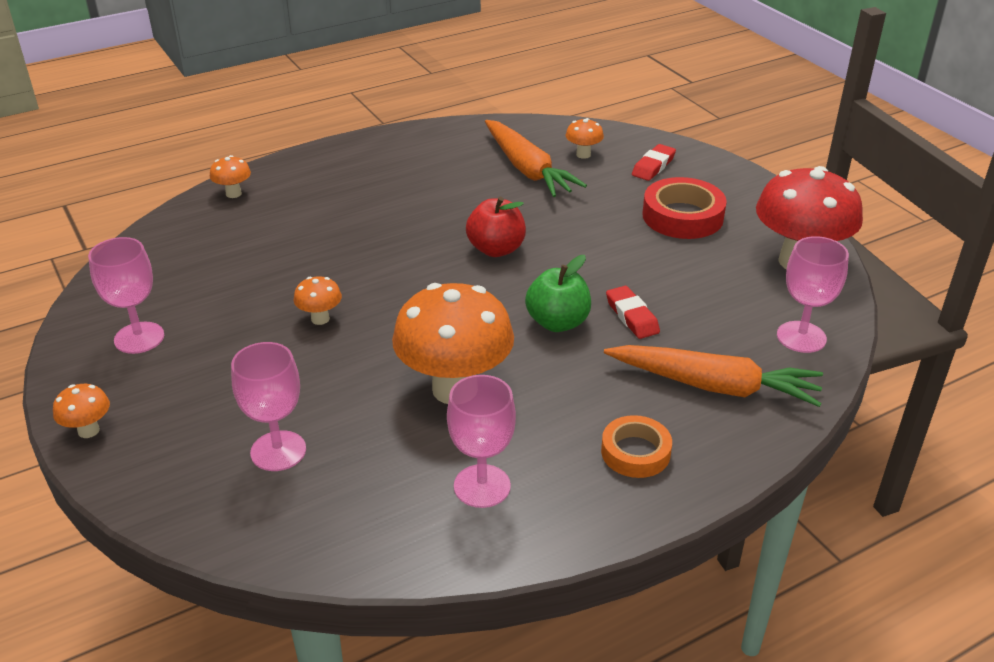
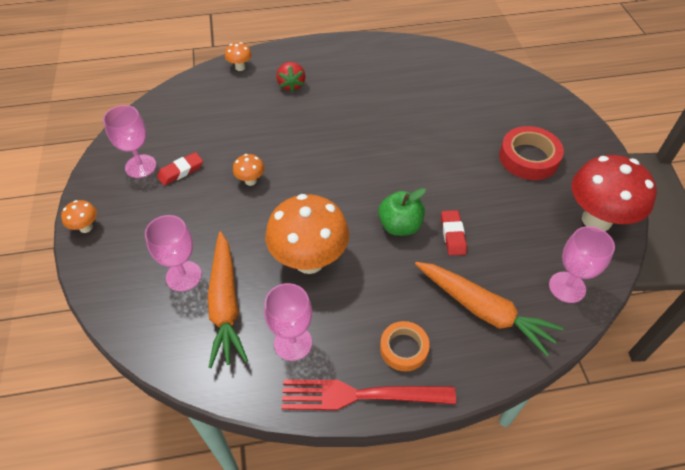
camera: 20 degrees right, 15 degrees up
red apple [466,197,526,257] -> none
orange carrot [485,120,587,197] -> orange carrot moved to [207,231,248,368]
orange mushroom [566,118,604,159] -> none
red eraser [632,144,676,181] -> red eraser moved to [157,152,203,186]
none -> red strawberry [277,62,305,92]
none -> red fork [281,379,456,410]

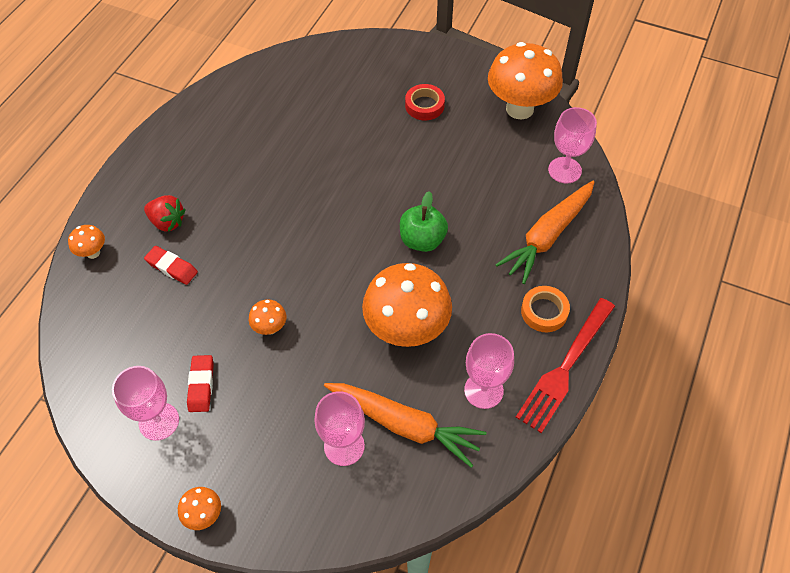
camera: 55 degrees left, 5 degrees up
orange carrot [415,262,564,357] -> orange carrot turned 150 degrees clockwise [495,181,594,284]
red eraser [441,210,467,256] -> red eraser moved to [144,246,198,285]
red tape [499,126,564,180] -> red tape [405,84,445,120], size x0.65
red mushroom [572,155,657,231] -> orange mushroom [488,42,563,120]

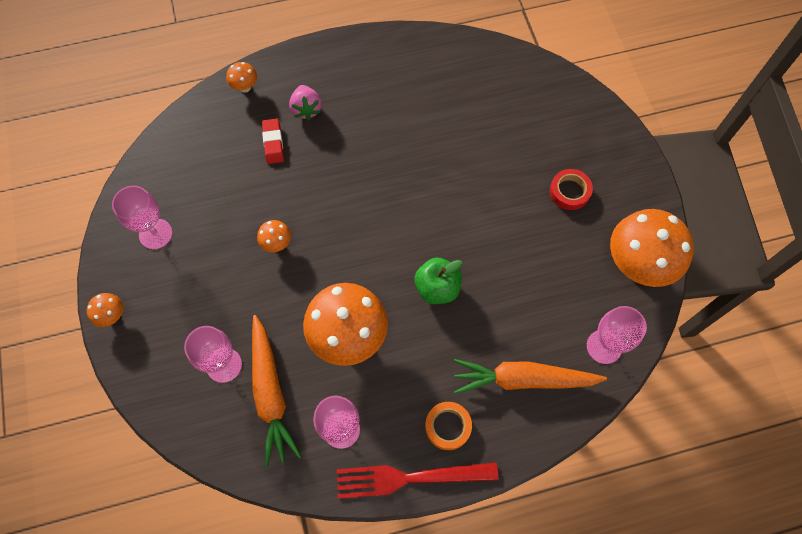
camera: 50 degrees right, 10 degrees up
red strawberry [144,195,185,232] -> pink strawberry [289,85,322,120]
red eraser [187,355,214,412] -> none

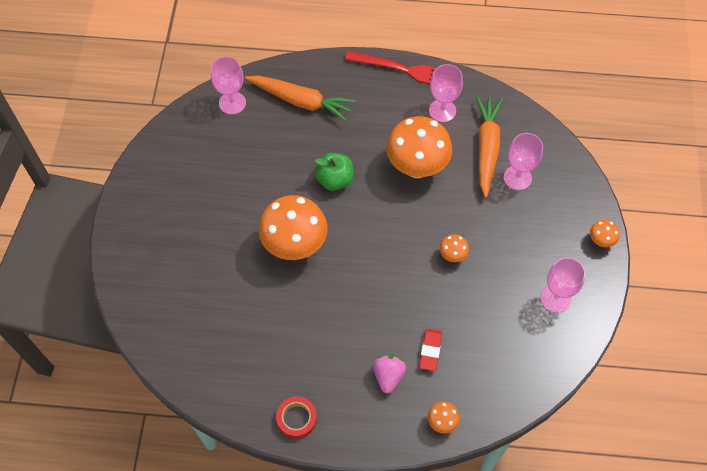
camera: 160 degrees left, 5 degrees down
orange tape [425,402,472,450] -> none
red tape [550,169,593,210] -> red tape moved to [276,396,317,439]
orange mushroom [610,209,694,287] -> orange mushroom moved to [258,195,328,260]

